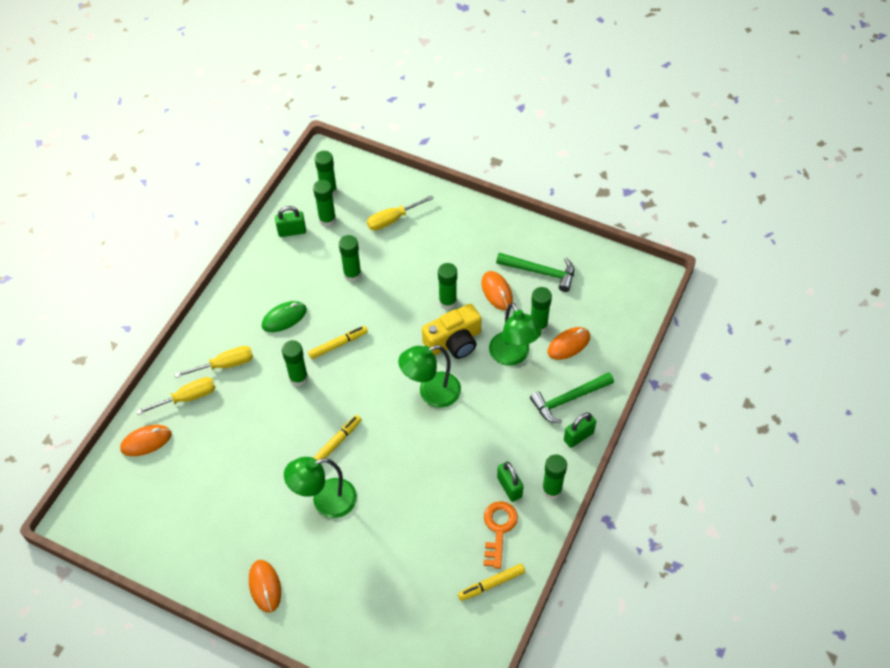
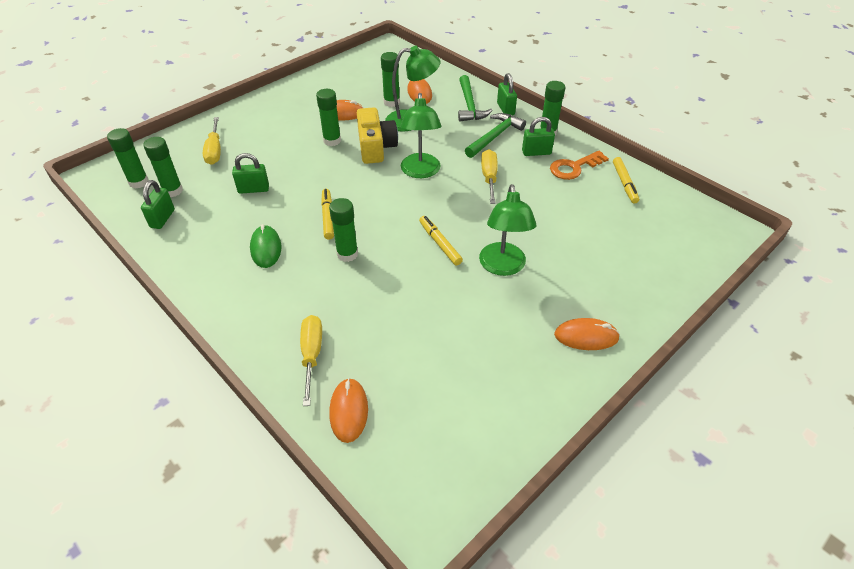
camera: 70 degrees left, 10 degrees down
yellow screwdriver [174,346,253,378] -> yellow screwdriver moved to [481,149,498,204]
green glue stick [339,235,362,282] -> green padlock [232,153,269,194]
orange key [483,501,518,569] -> orange key turned 60 degrees counterclockwise [550,151,609,180]
green hammer [496,253,574,292] -> green hammer moved to [465,113,526,158]

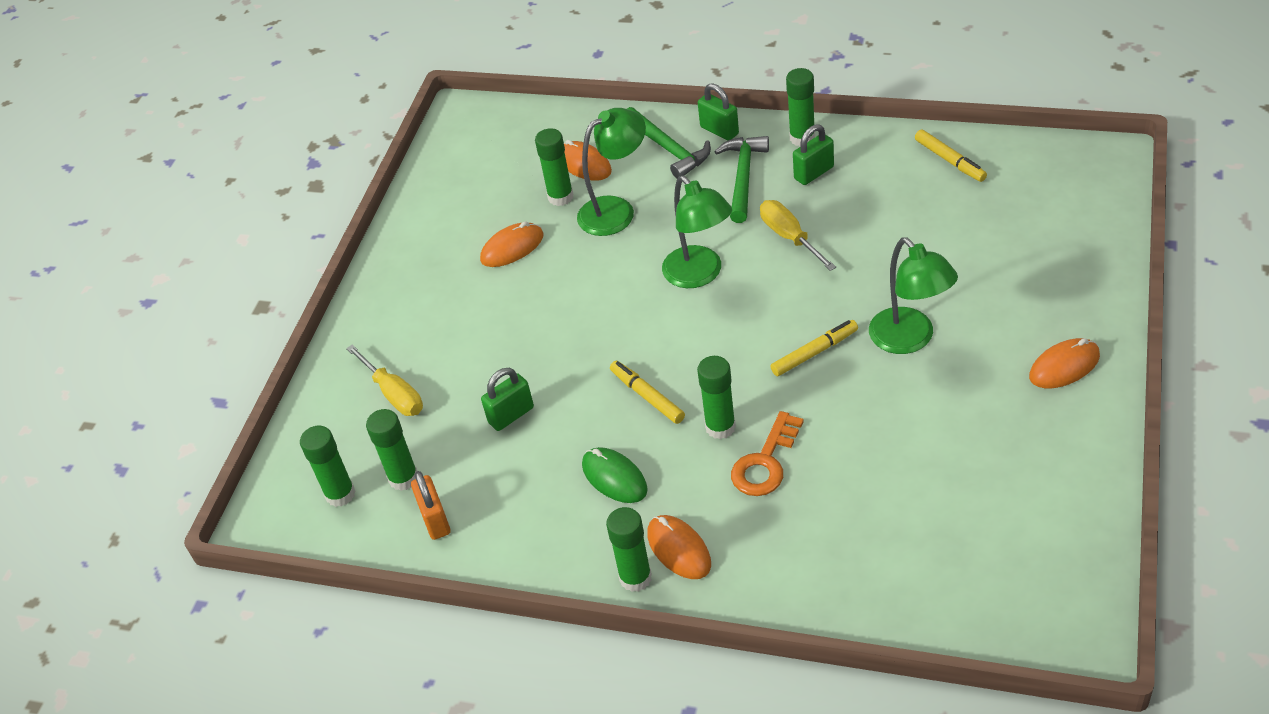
camera: 25 degrees left, 0 degrees up
green padlock [141,180,175,229] -> orange padlock [411,471,450,540]
yellow screwdriver [300,315,322,406] -> none
green glue stick [316,89,341,146] -> green glue stick moved to [606,507,652,592]
orange mouse [329,378,368,443] -> orange mouse moved to [647,515,711,579]
yellow camera [357,107,398,164] -> none
yellow marker [419,216,463,265] -> yellow marker turned 120 degrees clockwise [770,320,858,376]
orange key [550,151,609,180] -> orange key moved to [731,411,804,496]

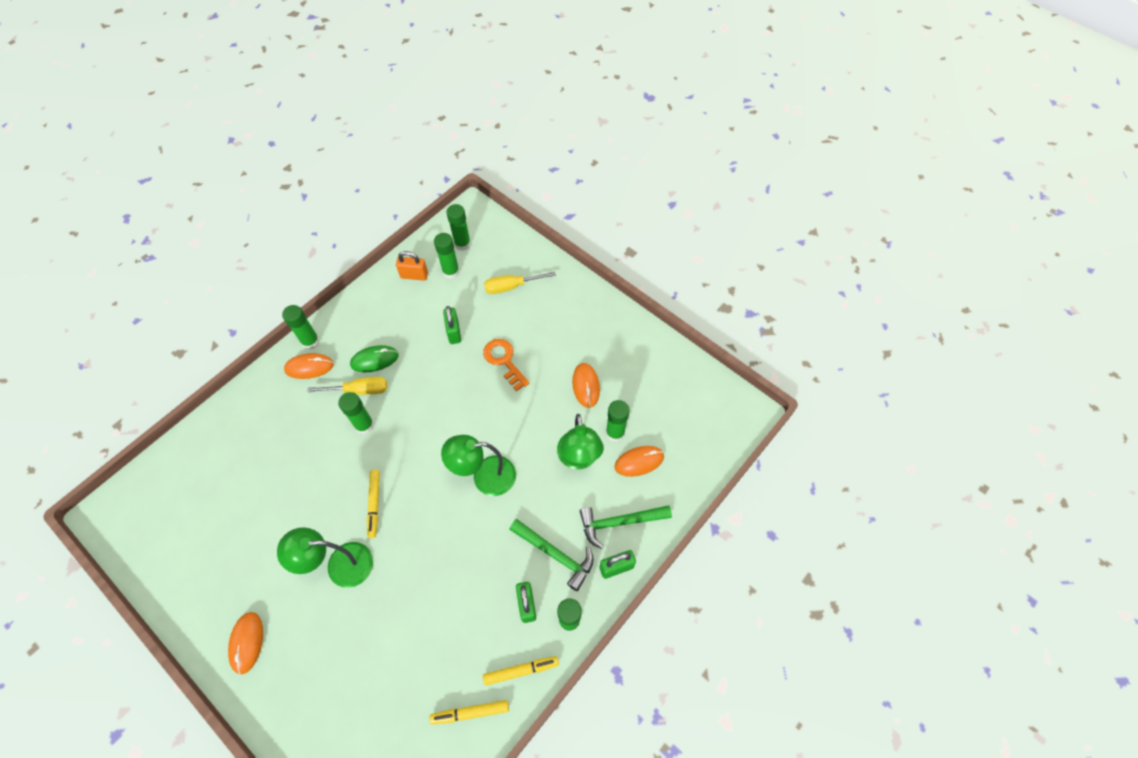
camera: 110 degrees right, 15 degrees up
yellow marker [610,361,685,424] -> yellow marker moved to [483,656,559,685]
orange key [731,411,804,496] -> orange key moved to [483,339,530,391]
yellow screwdriver [760,200,836,271] -> yellow screwdriver moved to [308,377,388,395]

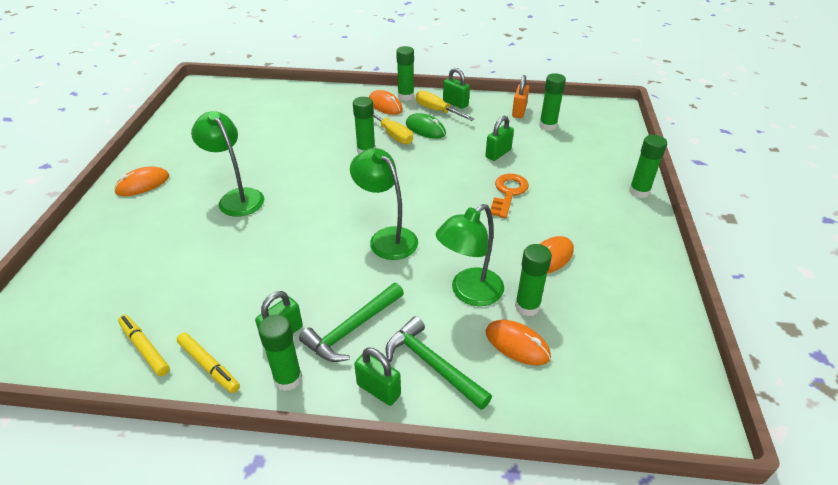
camera: 55 degrees right, 20 degrees down
yellow marker [367,470,380,538] -> none
orange padlock [396,251,428,280] -> orange padlock turned 45 degrees clockwise [512,75,529,118]
green glue stick [446,204,471,251] -> green glue stick moved to [629,135,667,198]
yellow screwdriver [484,272,556,294] -> yellow screwdriver moved to [416,90,475,121]
green hammer [509,519,594,591] -> green hammer turned 45 degrees clockwise [299,283,404,362]
none -> green padlock [443,68,470,109]

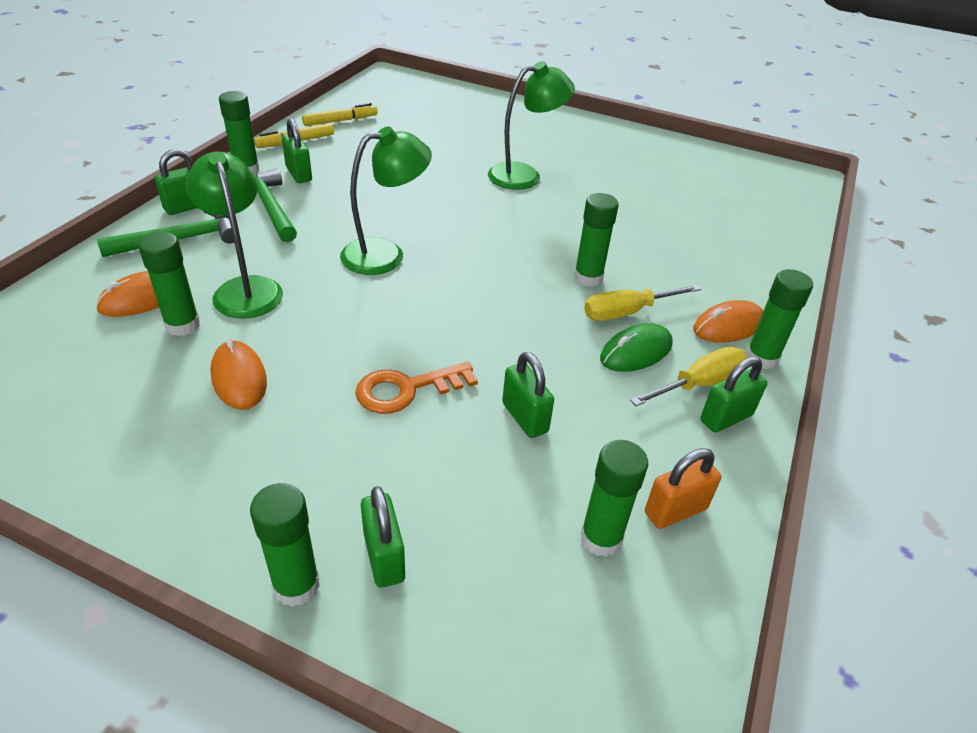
camera: 105 degrees right, 0 degrees up
orange mouse [114,166,169,196] -> none
orange key [490,174,529,218] -> orange key turned 120 degrees clockwise [355,362,478,414]
orange padlock [512,75,529,118] -> orange padlock turned 60 degrees counterclockwise [645,448,721,529]
none -> green padlock [361,486,405,588]

